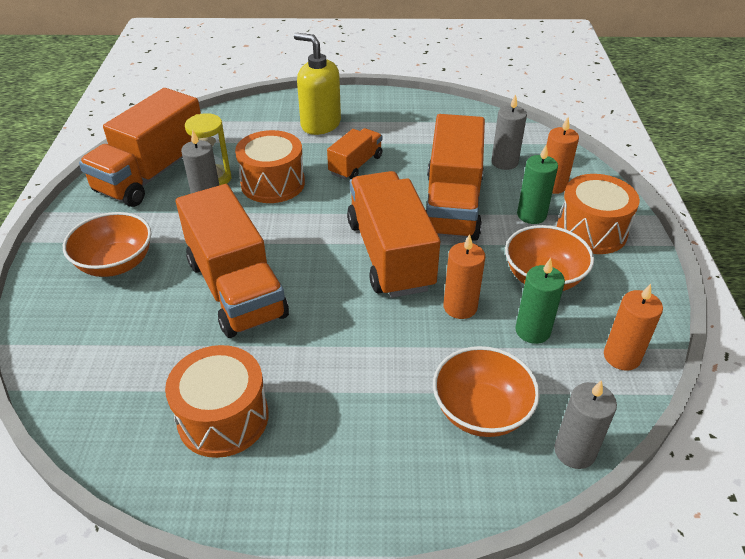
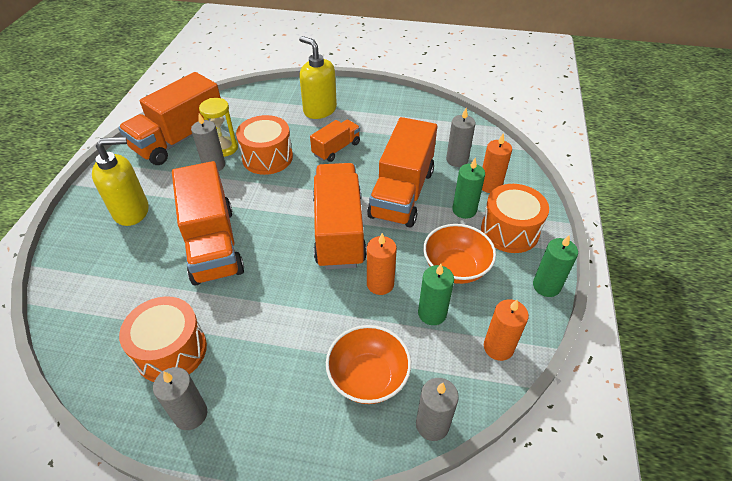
camera: 10 degrees right, 5 degrees up
orange bowl [63,212,152,277] -> yellow soap dispenser [92,137,149,226]
none -> grey candle [153,367,207,430]
none -> green candle [533,235,578,297]

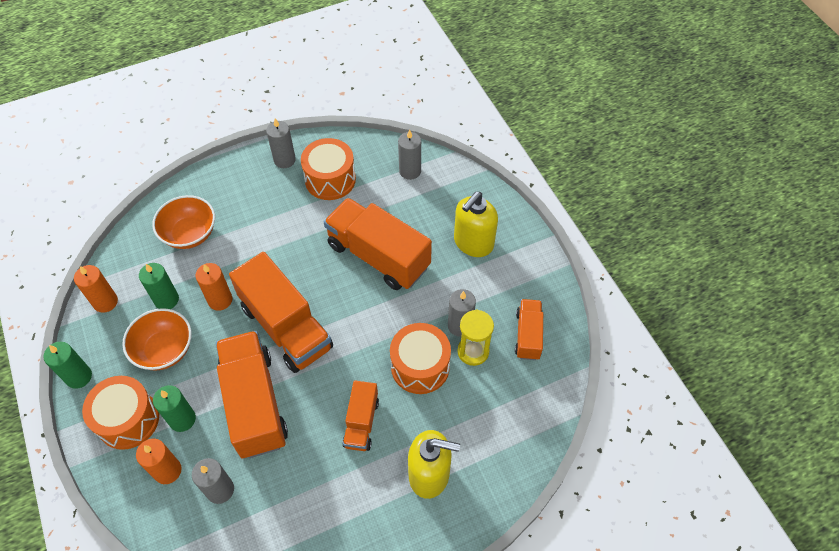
camera: 145 degrees right, 10 degrees up
orange truck [118,72,221,165] -> orange truck [515,299,543,360], size x0.53
grey candle [416,378,459,441] -> grey candle moved to [398,129,421,180]

